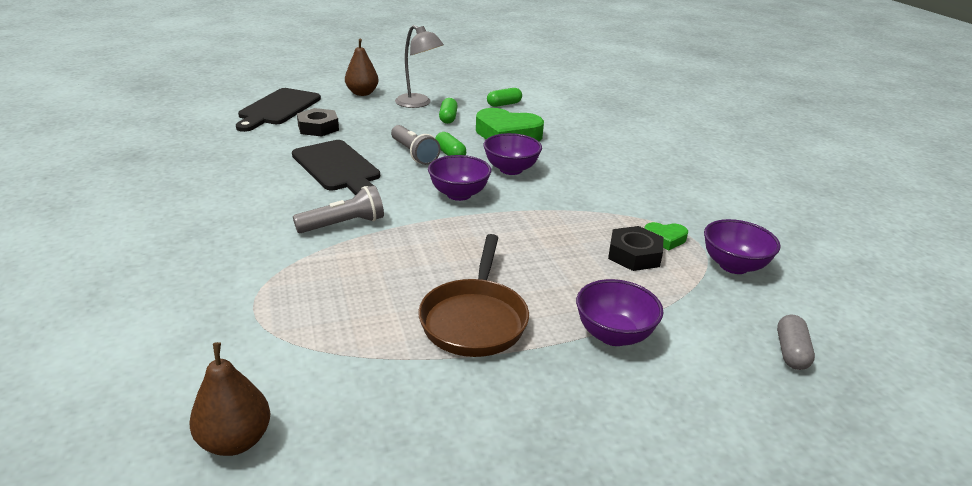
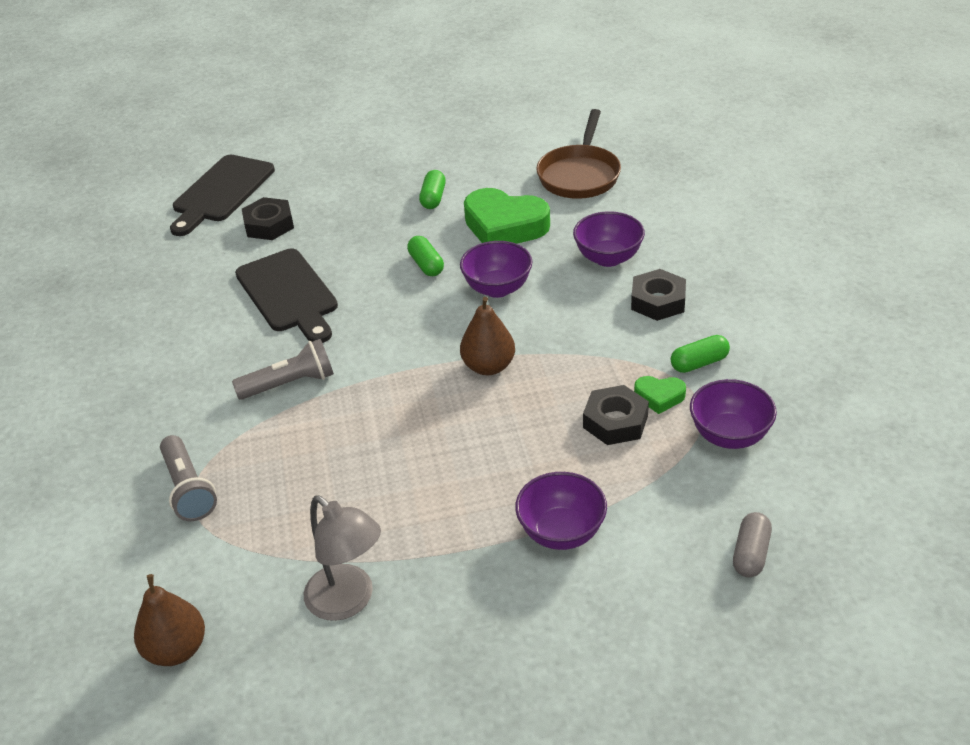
camera: 10 degrees right, 10 degrees up
brown pear [345,38,379,96] -> brown pear moved to [460,297,515,375]
grey flashlight [391,125,441,165] -> grey flashlight moved to [160,435,217,521]
grey lamp [395,25,444,108] -> grey lamp moved to [304,496,381,621]
brown pan [418,234,529,357] -> brown pan moved to [536,109,621,199]
purple bowl [428,155,491,201] -> purple bowl moved to [573,211,645,267]
green capsule [487,88,522,107] -> green capsule moved to [671,335,730,373]
none -> black nut [631,269,686,321]

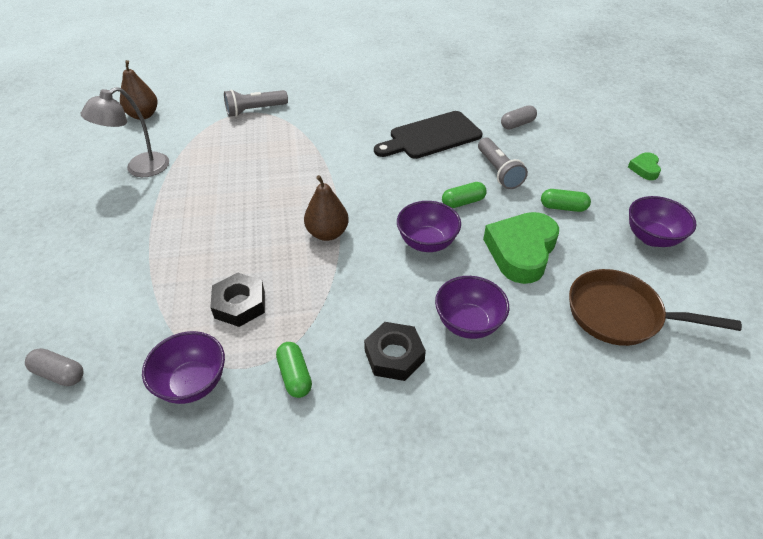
camera: 90 degrees right, 5 degrees up
black cutting board [170,155,275,236] -> none
grey flashlight [232,339,334,400] -> grey flashlight moved to [478,138,528,189]
black nut [242,197,294,240] -> grey capsule [501,105,537,129]
purple bowl [515,472,607,550] -> purple bowl moved to [629,196,697,247]
green heart [634,376,686,414] -> green heart moved to [628,152,661,180]

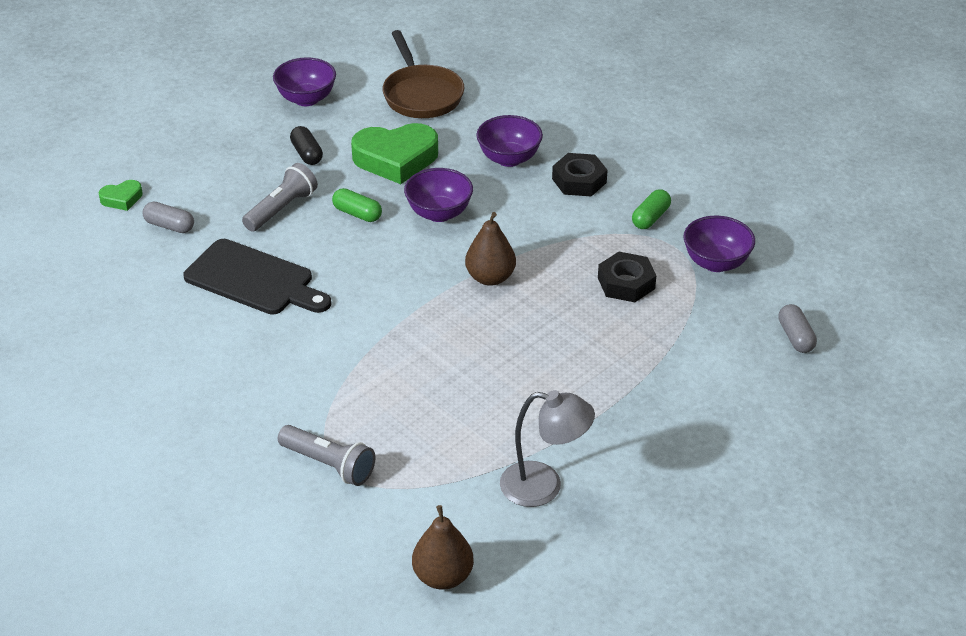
camera: 125 degrees left, 5 degrees down
green capsule [541,189,591,212] -> black capsule [290,126,323,165]
green heart [628,152,661,180] -> green heart moved to [99,180,143,211]

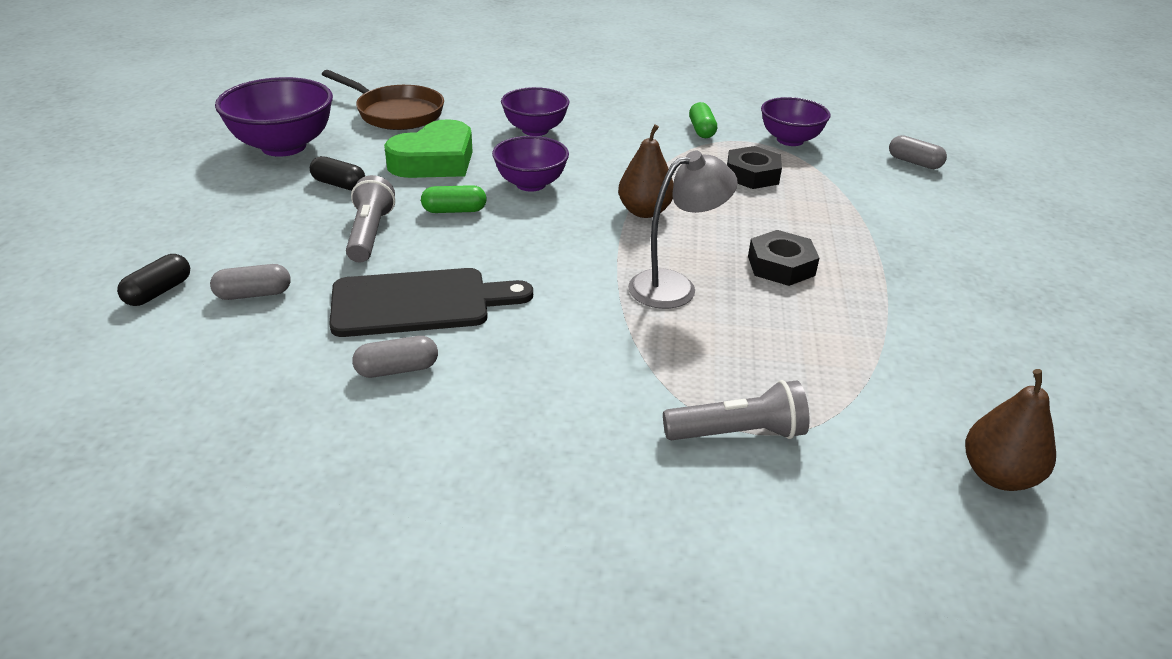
camera: 40 degrees left, 5 degrees down
green heart [99,180,143,211] -> black capsule [117,254,190,306]
purple bowl [273,57,336,106] -> purple bowl [215,77,333,157], size x1.54
grey lamp [500,390,595,507] -> grey lamp moved to [628,151,738,309]
black nut [552,153,608,197] -> black nut moved to [748,230,819,286]
none -> grey capsule [352,336,438,378]

